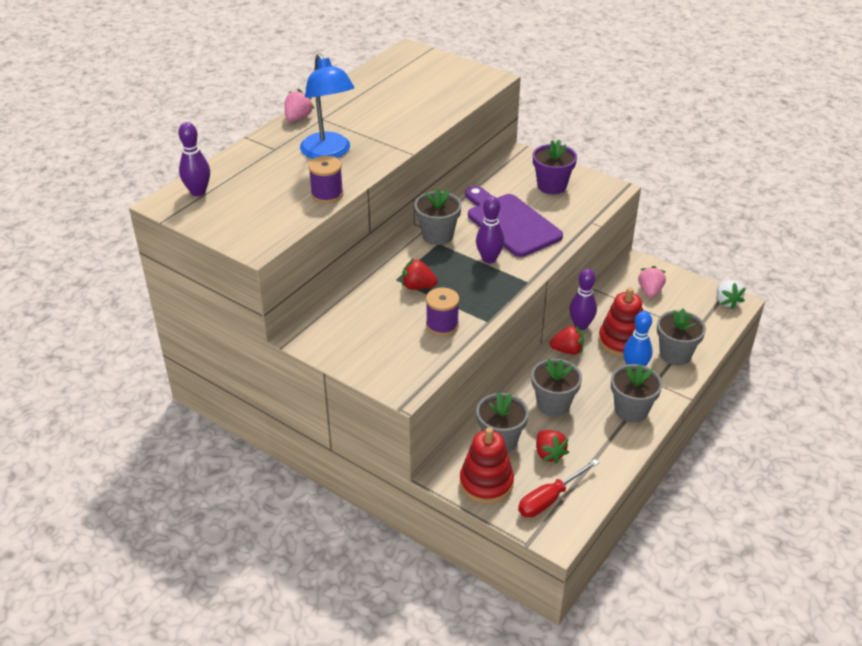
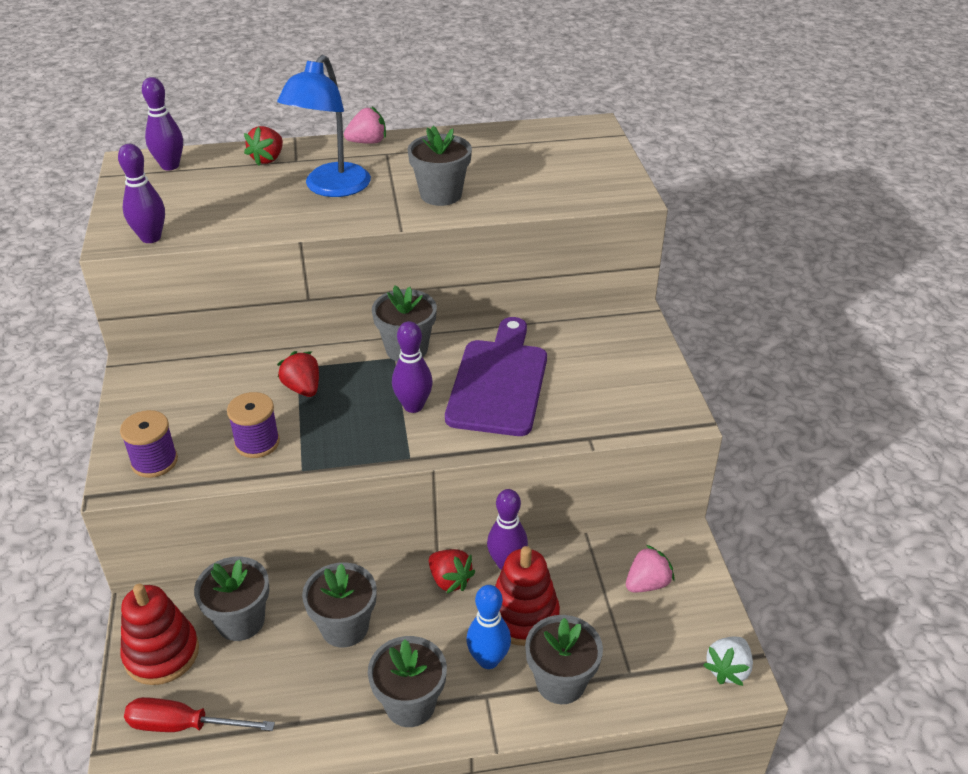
camera: 45 degrees right, 0 degrees up
purple spool [308,156,344,203] -> purple spool moved to [120,410,178,478]
purple flower pot [533,140,577,194] -> none
red strawberry [536,430,569,464] -> red strawberry moved to [244,126,283,166]
none -> purple bowling pin [118,144,165,243]
none -> grey flower pot [407,126,472,206]

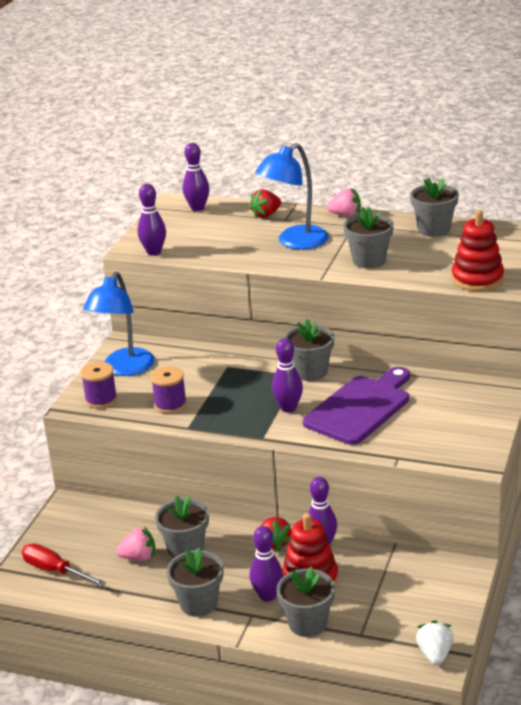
camera: 30 degrees right, 10 degrees down
red stacking toy [121,584,199,685] -> red stacking toy moved to [452,210,504,291]
grey flower pot [194,557,269,641] -> grey flower pot moved to [410,178,459,237]
red strawberry [277,351,319,397] -> none
blue bowling pin [466,585,511,669] -> purple bowling pin [250,526,283,602]
pink strawberry [626,545,675,593] -> pink strawberry moved to [116,527,155,561]
white strawberry [703,637,753,686] -> white strawberry turned 120 degrees clockwise [416,620,453,665]
none -> blue lamp [83,272,155,376]

